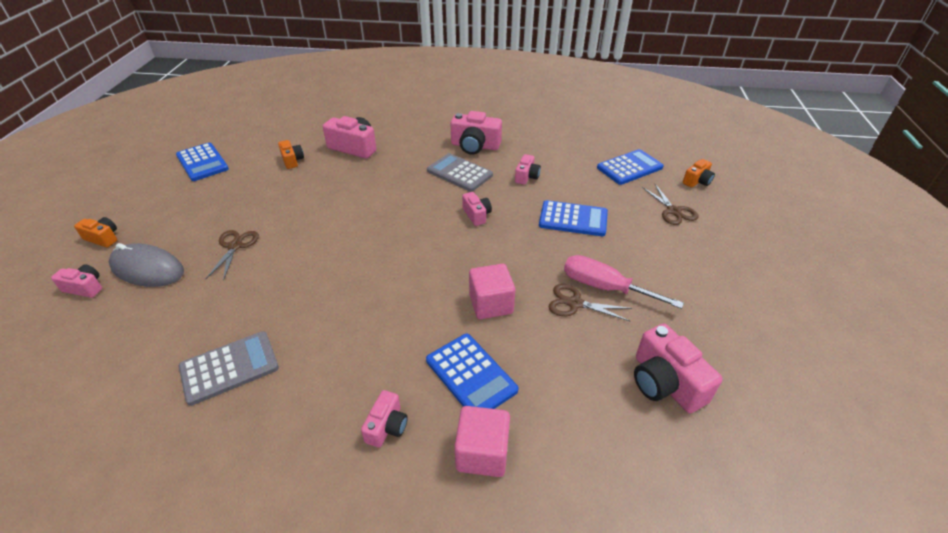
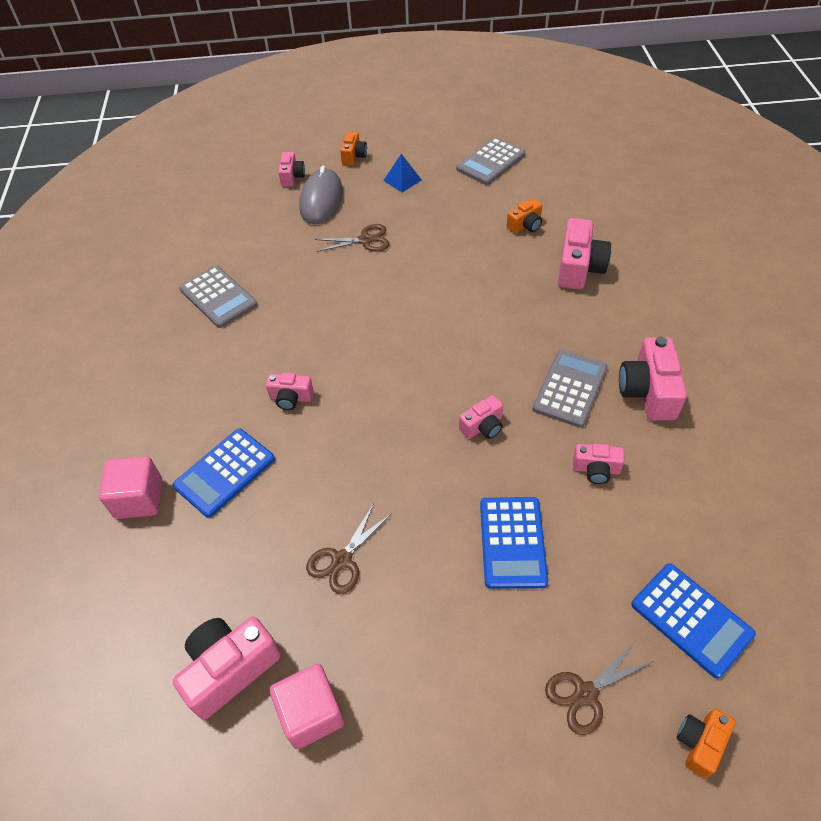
camera: 80 degrees right, 10 degrees up
blue calculator [176,143,229,181] -> grey calculator [456,137,525,185]
pink camera [361,390,408,448] -> pink camera moved to [266,373,313,410]
pink cube [469,264,515,319] -> pink cube moved to [270,664,344,749]
brown scissors [549,284,632,322] -> brown scissors turned 150 degrees counterclockwise [306,503,392,594]
pink screwdriver [564,255,684,309] -> none
orange camera [683,159,715,188] -> orange camera turned 90 degrees clockwise [677,709,736,778]
none -> blue pyramid [383,154,421,192]

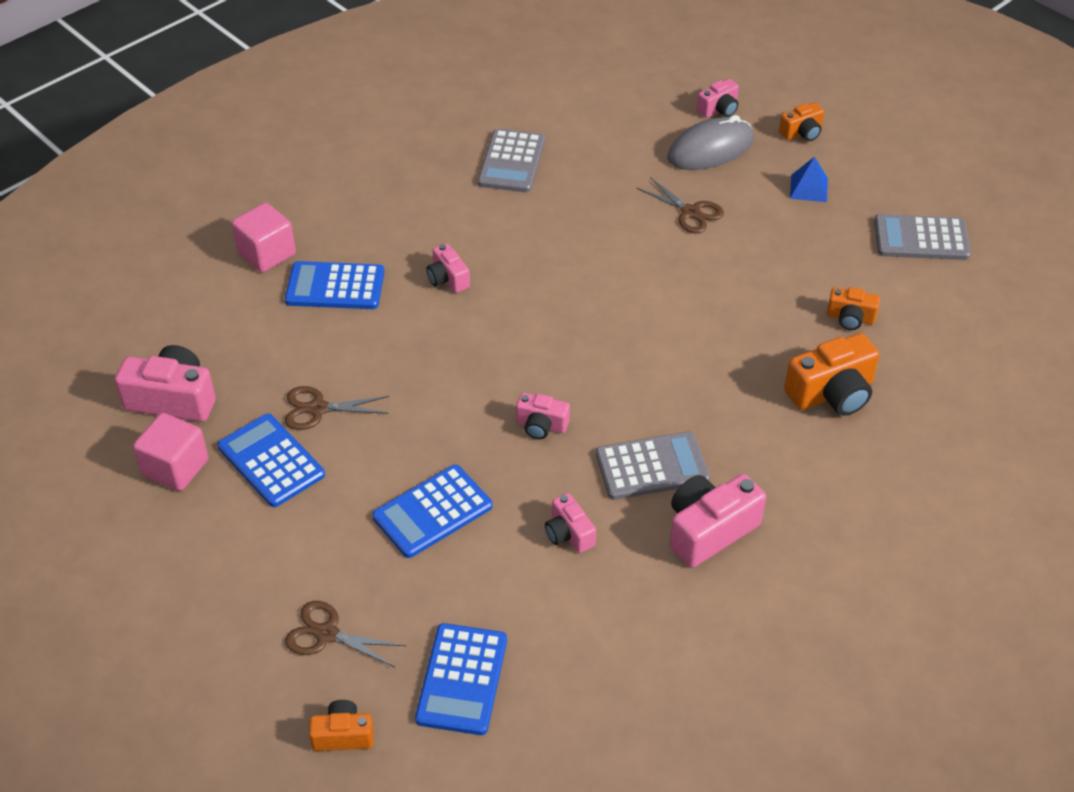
camera: 50 degrees right, 5 degrees down
pink camera [558,218,611,290] -> orange camera [784,333,880,416]
none -> blue calculator [218,414,325,507]

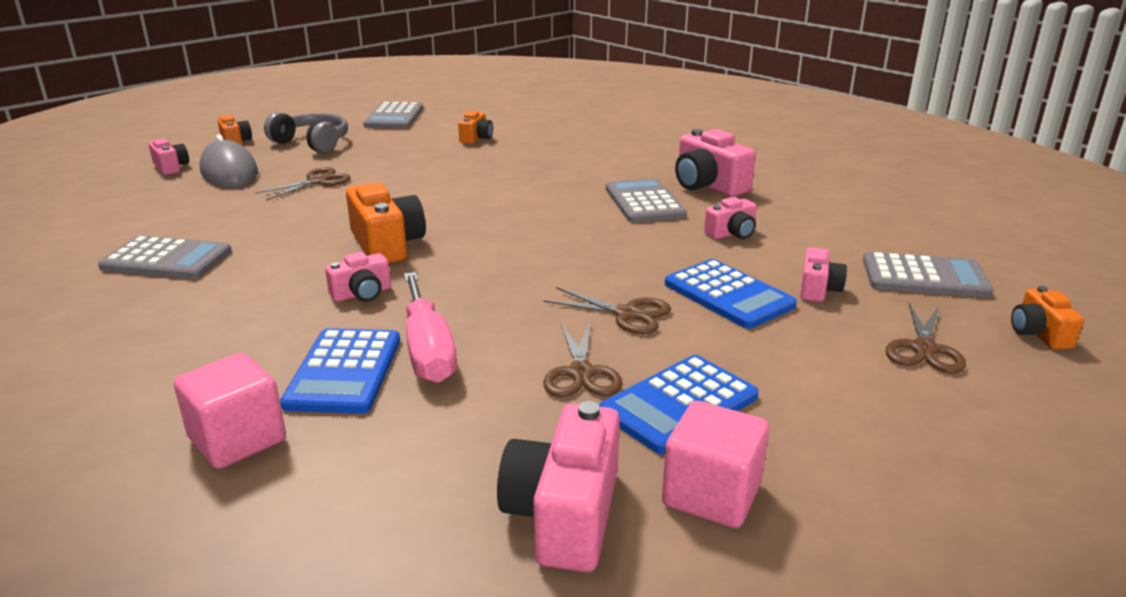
camera: 90 degrees left, 20 degrees down
blue calculator [415,623,507,735] -> grey calculator [863,252,994,298]
pink camera [516,393,570,439] -> pink camera moved to [800,247,847,302]
orange camera [784,333,880,416] -> orange camera moved to [346,183,426,263]
blue pyramid [790,156,828,202] -> grey headphones [264,112,348,153]
none -> pink screwdriver [404,272,457,383]
none -> brown scissors [544,287,671,334]

